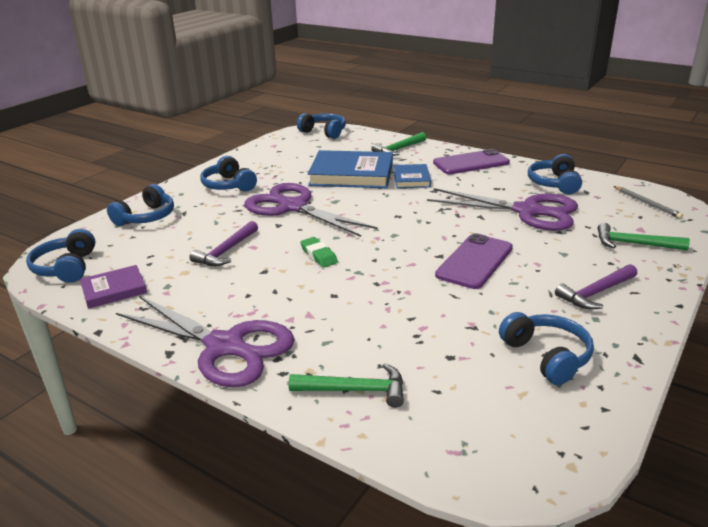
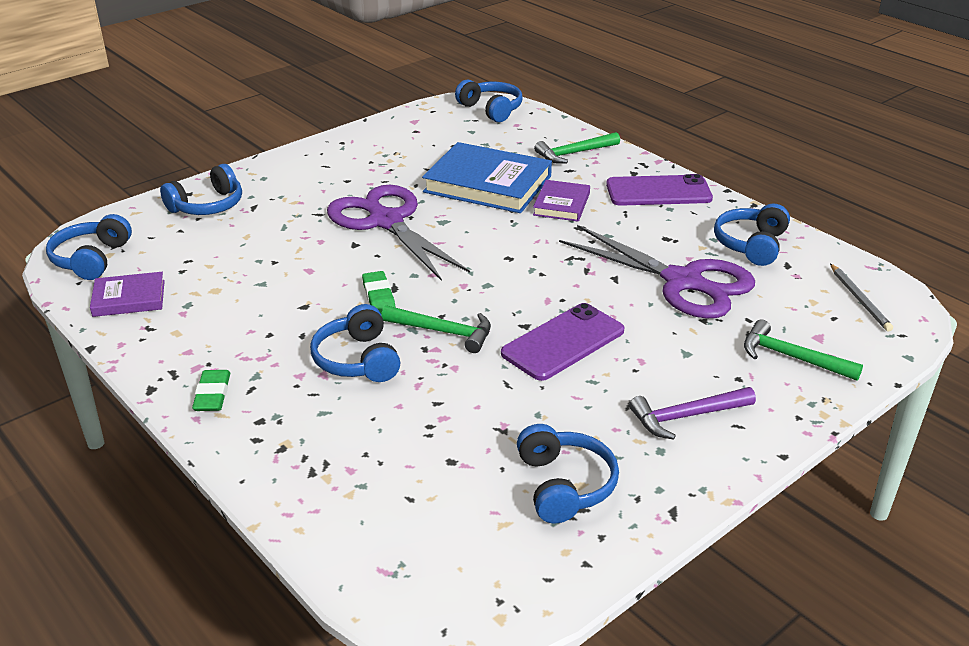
camera: 15 degrees right, 5 degrees up
purple scissors [116,296,295,387] -> green eraser [192,370,230,411]
purple hammer [189,221,258,266] -> none
blue headphones [200,156,257,192] -> blue headphones moved to [310,304,400,382]
green hammer [289,363,404,408] -> green hammer moved to [381,305,491,353]
blue book [394,164,431,188] -> purple book [533,180,590,221]

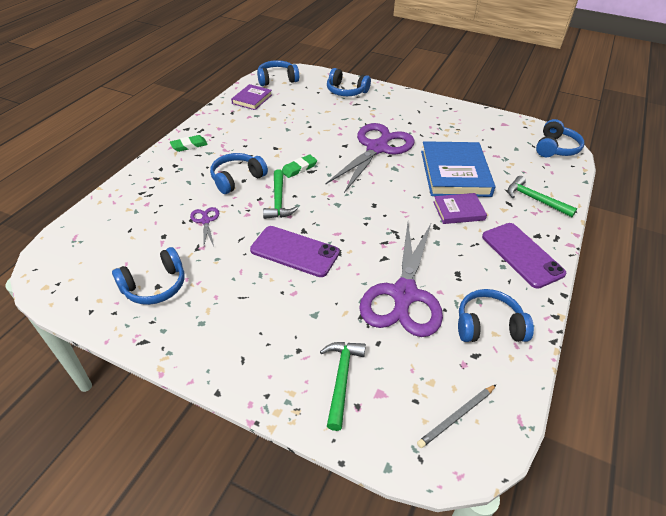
camera: 65 degrees right, 10 degrees up
purple book [90,272,165,317] -> purple book turned 60 degrees clockwise [231,84,272,110]
purple hammer [629,387,756,440] -> none
none -> purple scissors [190,207,219,246]

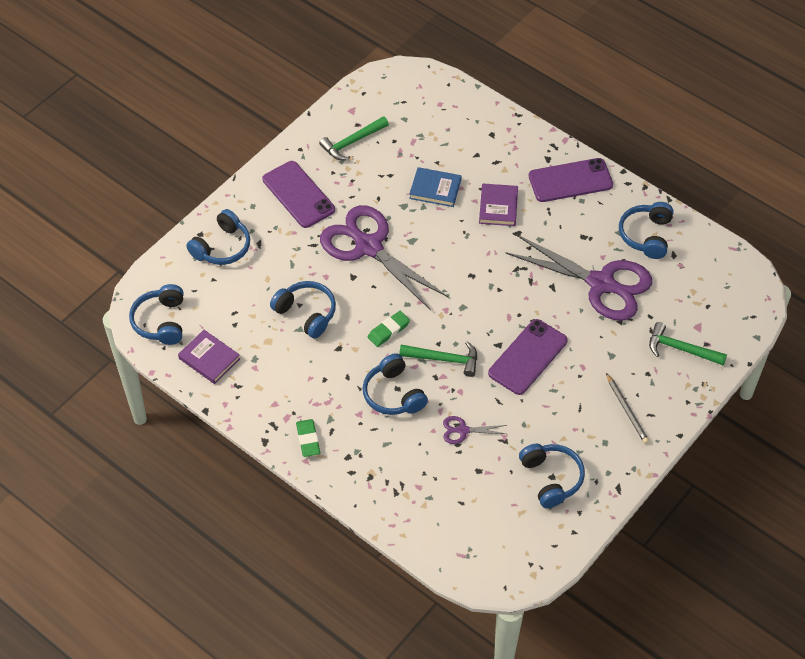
camera: 75 degrees left, 10 degrees up
green eraser [282,154,317,178] -> green eraser turned 75 degrees clockwise [368,311,410,347]
grey pencil [417,385,496,448] -> grey pencil moved to [606,373,649,444]
blue book [421,141,495,197] -> blue book [409,167,461,207], size x0.54
green hammer [508,176,577,217] -> green hammer moved to [319,116,389,160]
blue headphones [536,119,584,157] -> blue headphones moved to [270,281,336,339]
none -> purple phone [262,161,335,228]

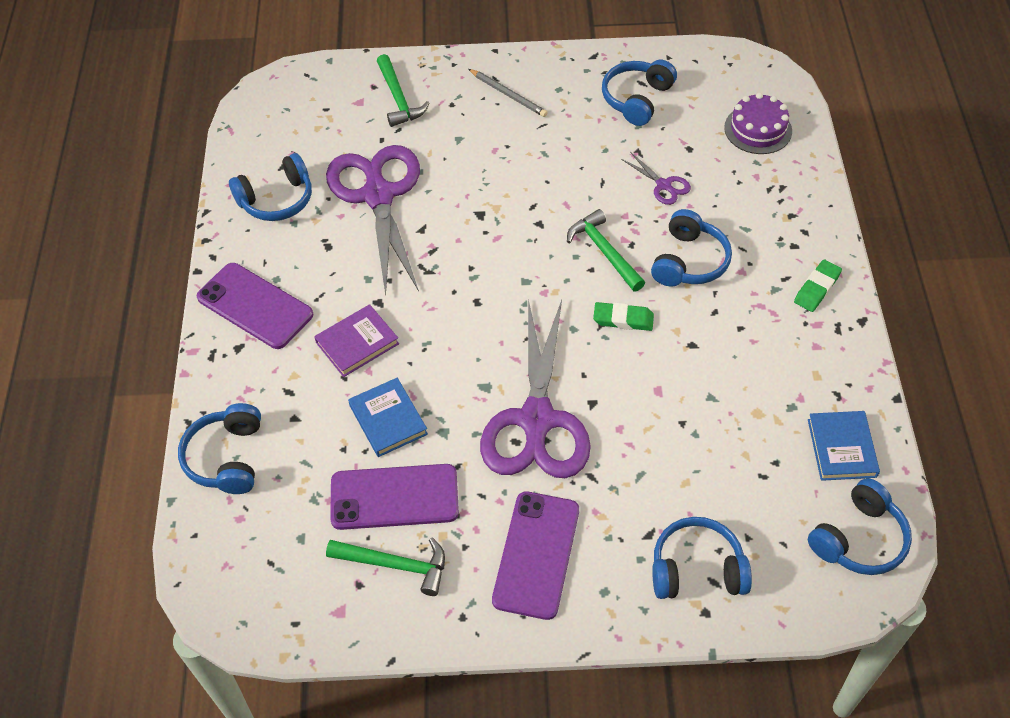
camera: 130 degrees left, 0 degrees up
purple book [178,330,240,384] -> blue book [808,411,880,481]
blue headphones [270,281,336,339] -> blue headphones moved to [178,403,261,494]
purple phone [488,319,567,395] -> purple phone moved to [330,464,459,530]
grey pencil [606,373,649,444] -> grey pencil turned 105 degrees clockwise [469,69,547,117]
none -> purple cake [724,93,792,154]

